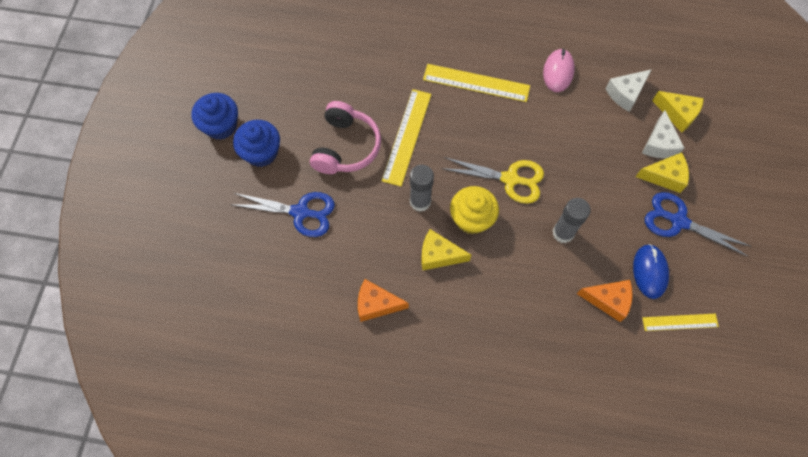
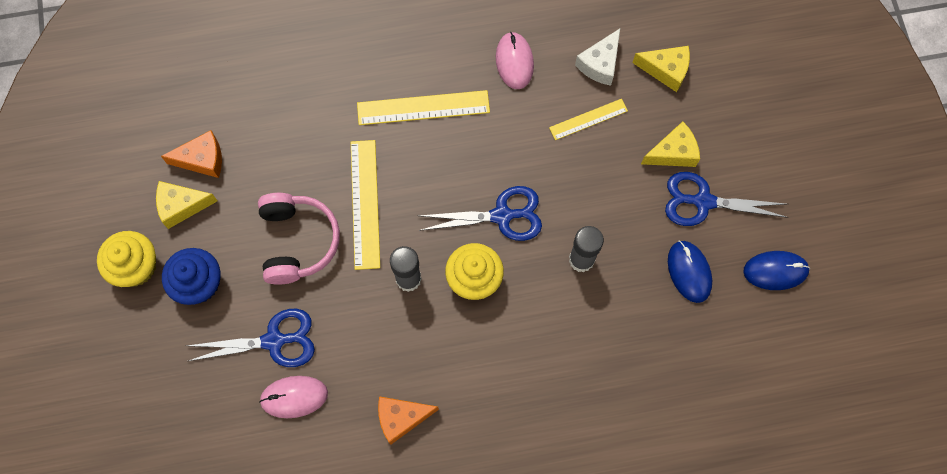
camera: 20 degrees left, 5 degrees up
blue cupcake [191,93,238,140] -> yellow cupcake [97,231,156,287]
yellow cheese [421,229,471,271] -> yellow cheese moved to [156,181,217,229]
yellow scissors [441,157,544,204] -> blue scissors [419,186,542,241]
orange cheese [577,280,633,322] -> orange cheese moved to [161,130,222,178]
white cheese [642,110,684,158] -> none
yellow ruler [642,314,719,331] -> yellow ruler moved to [549,99,628,140]
none -> pink mouse [259,376,328,418]
none -> blue mouse [743,251,810,290]

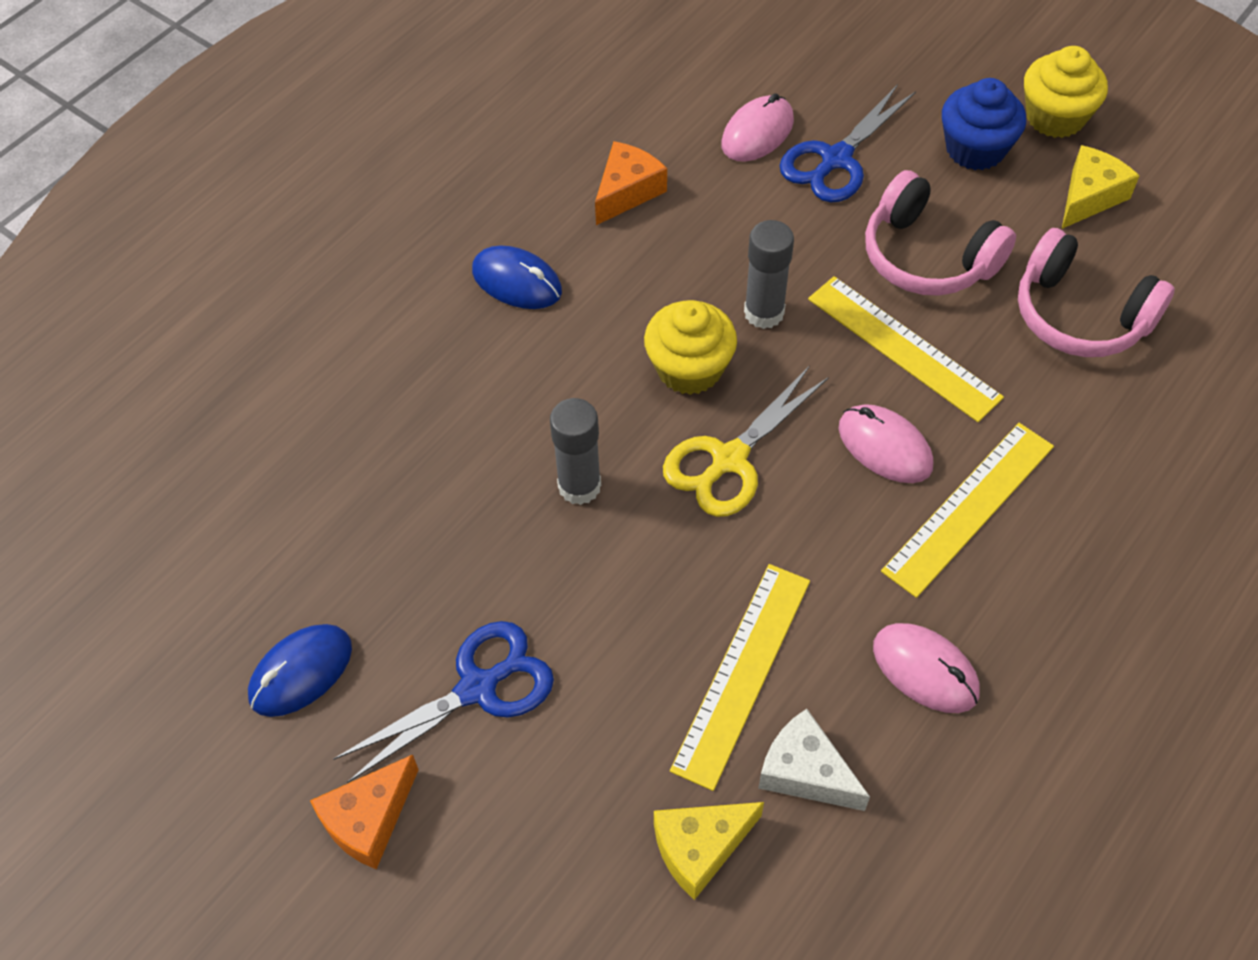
camera: 140 degrees right, 15 degrees down
orange cheese [161,130,222,178] -> orange cheese moved to [310,755,419,870]
blue scissors [419,186,542,241] -> yellow scissors [663,366,829,517]
yellow ruler [549,99,628,140] -> yellow ruler [670,564,810,791], size x1.65
white cheese [575,29,620,86] -> white cheese turned 45 degrees counterclockwise [758,709,870,811]
yellow cheese [641,121,700,167] -> none
blue mouse [668,241,712,303] -> blue mouse moved to [472,246,562,309]
none -> pink mouse [838,404,933,483]
none -> pink headphones [1018,228,1175,357]

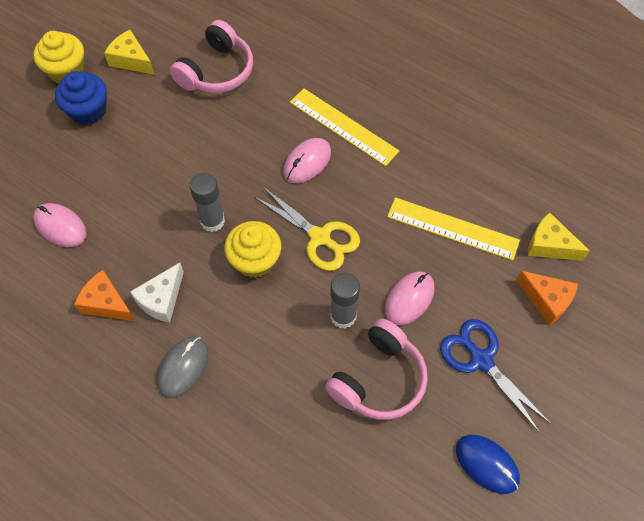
camera: 95 degrees left, 5 degrees up
orange cheese [310,755,419,870] -> orange cheese moved to [516,271,578,325]
blue mouse [472,246,562,309] -> grey mouse [157,337,208,398]
yellow cheese [654,802,764,900] -> yellow cheese turned 150 degrees clockwise [528,212,590,261]
white cheese [758,709,870,811] -> white cheese moved to [130,263,184,323]
blue scissors [779,84,916,202] -> none
yellow ruler [808,276,1004,422] -> none
pink headphones [865,170,1016,296] -> pink headphones moved to [325,318,428,420]
pink mouse [873,623,980,713] -> pink mouse moved to [385,271,435,325]

